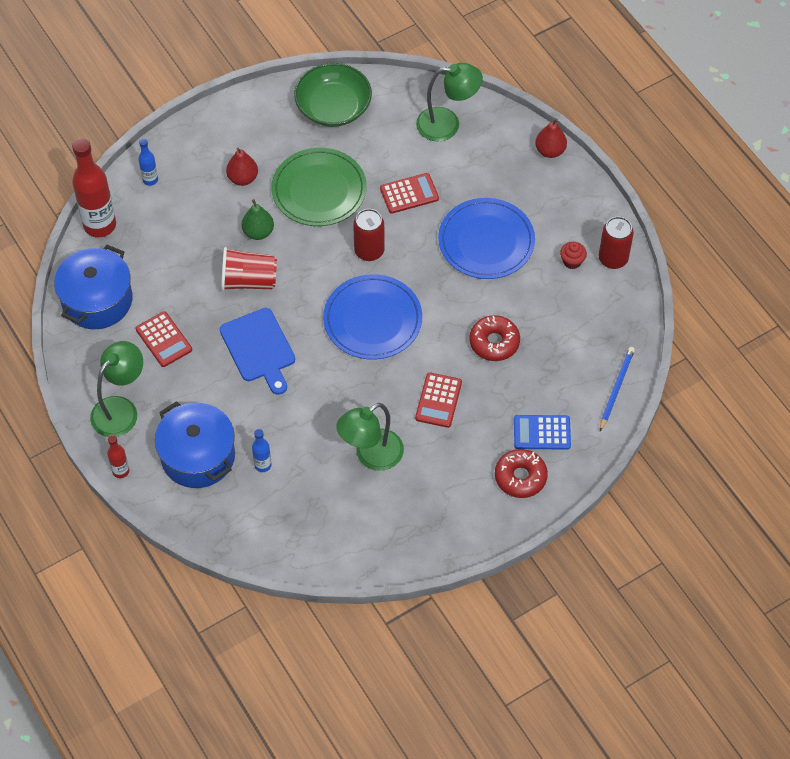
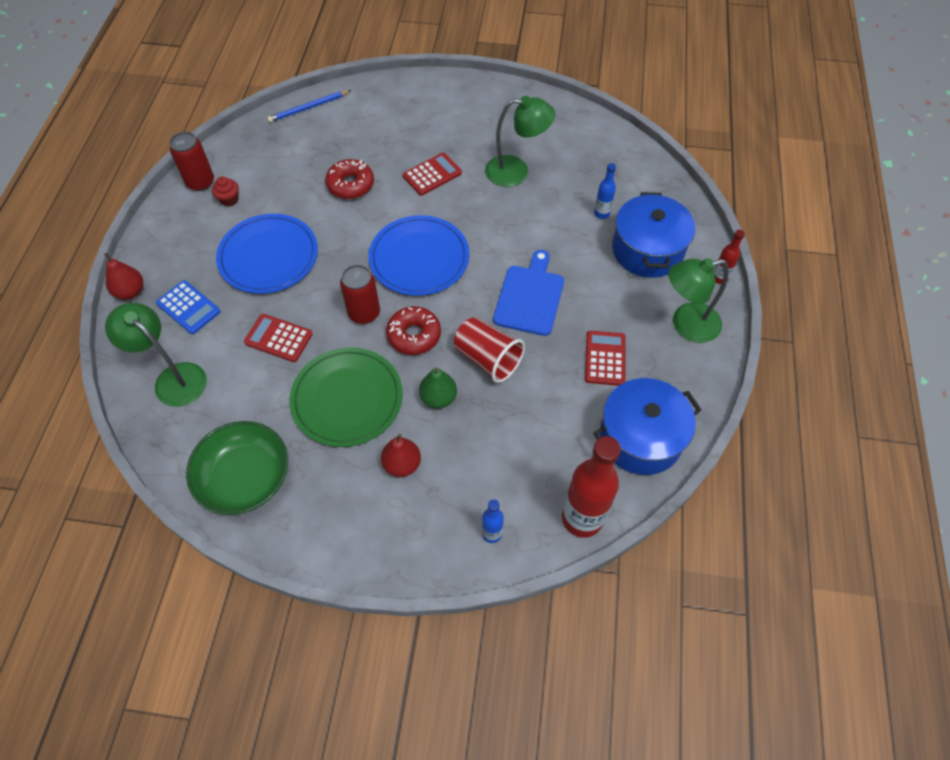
camera: 140 degrees left, 0 degrees up
red donut [495,449,548,498] -> red donut moved to [386,306,441,355]
blue calculator [514,415,571,450] -> blue calculator moved to [156,280,221,334]

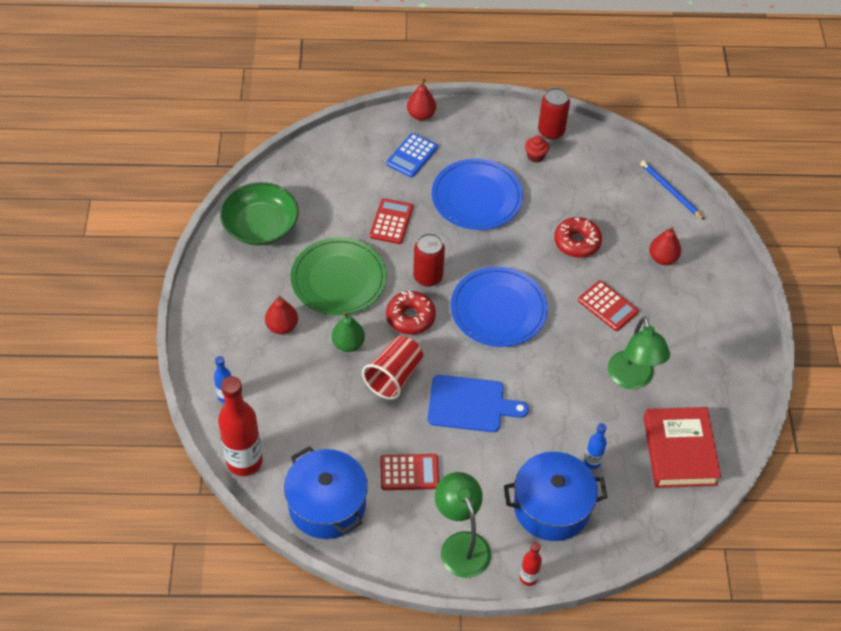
camera: 80 degrees right, 5 degrees down
green lamp [105,303,207,407] -> none
none -> red book [643,407,721,488]
none -> red pear [649,227,681,265]

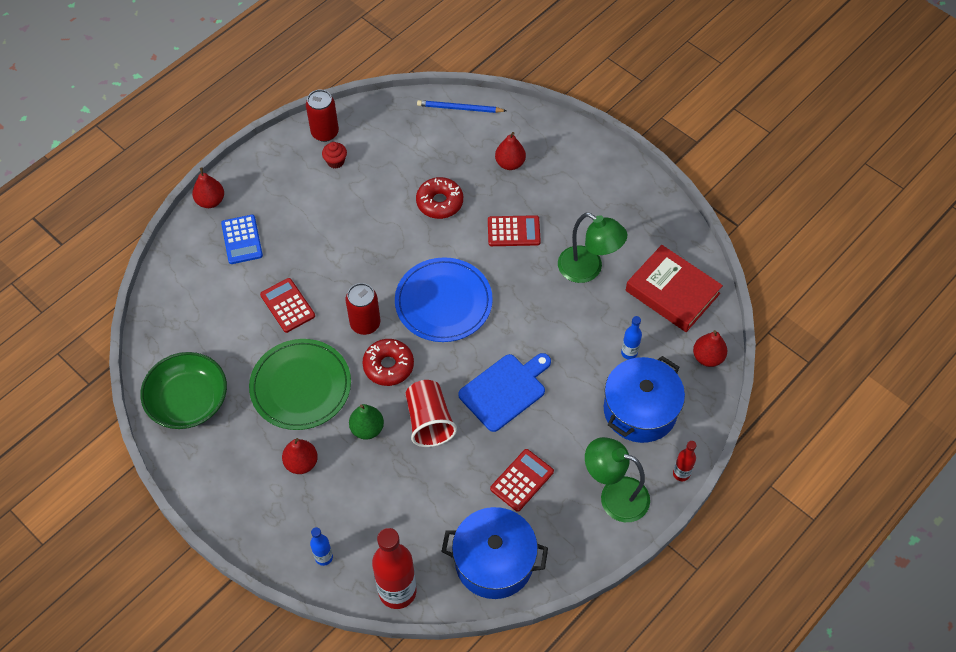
camera: 45 degrees left, 5 degrees up
blue plate [432,159,523,230] -> none
none -> red pear [693,330,727,367]

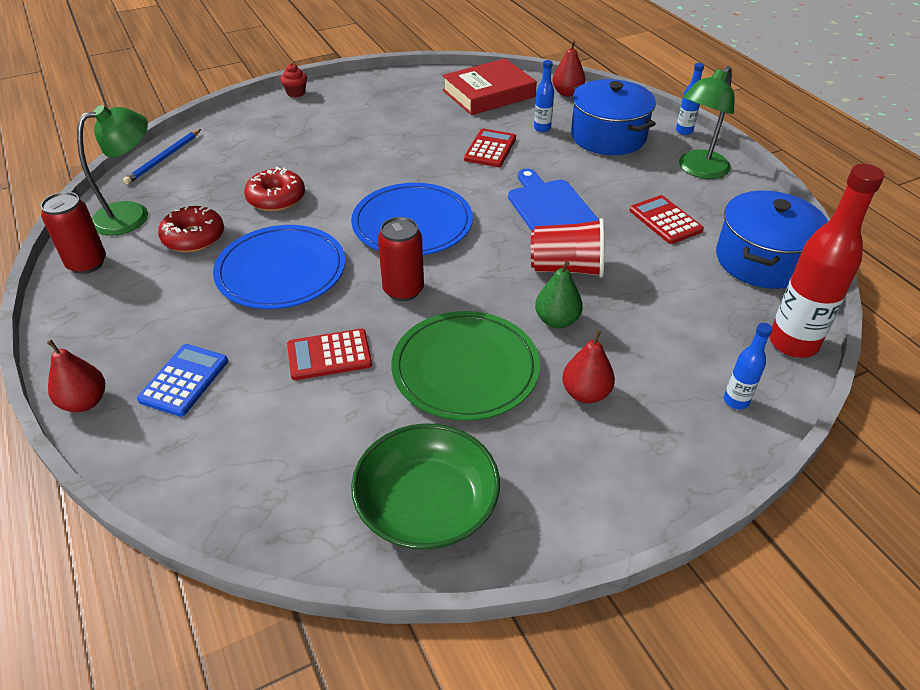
camera: 70 degrees left, 15 degrees down
blue calculator [221,215,263,264] -> blue calculator turned 75 degrees counterclockwise [137,344,228,417]
red cupcake [322,142,347,169] -> red cupcake moved to [280,63,307,97]
red donut [362,339,414,386] -> red donut moved to [158,206,224,252]
red calculator [488,215,541,246] -> red calculator moved to [464,129,516,167]
red pear [495,132,526,170] -> none
green lamp [558,213,627,283] -> green lamp moved to [77,105,148,236]
red bottle [673,441,697,481] -> blue bottle [676,63,704,135]
none -> blue plate [213,225,345,309]

